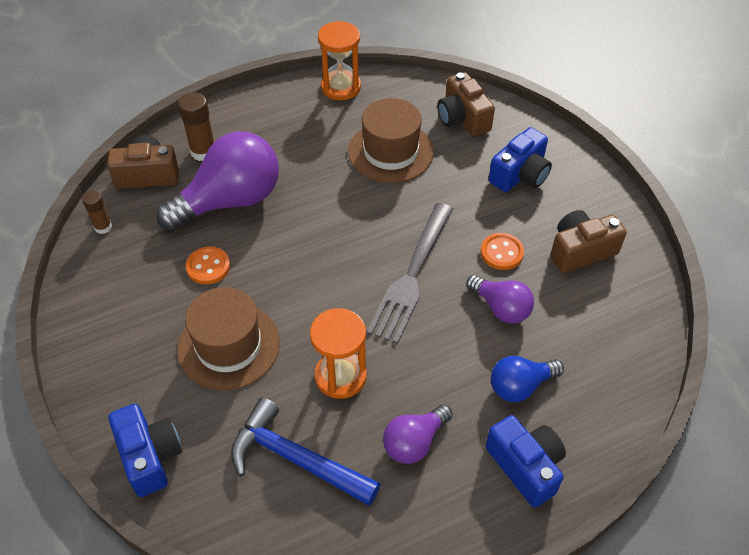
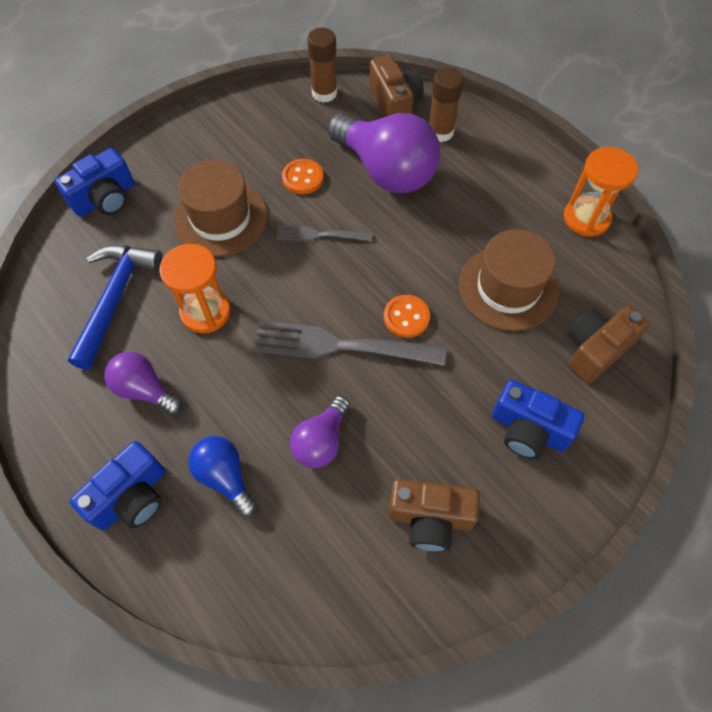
camera: 75 degrees right, 10 degrees up
brown glue stick [82,191,112,234] -> brown glue stick [307,28,337,103], size x1.59
orange button [481,233,524,270] -> orange button moved to [384,295,430,338]
brown camera [550,210,627,273] -> brown camera turned 135 degrees clockwise [388,479,480,552]
none -> grey fork [277,225,372,242]

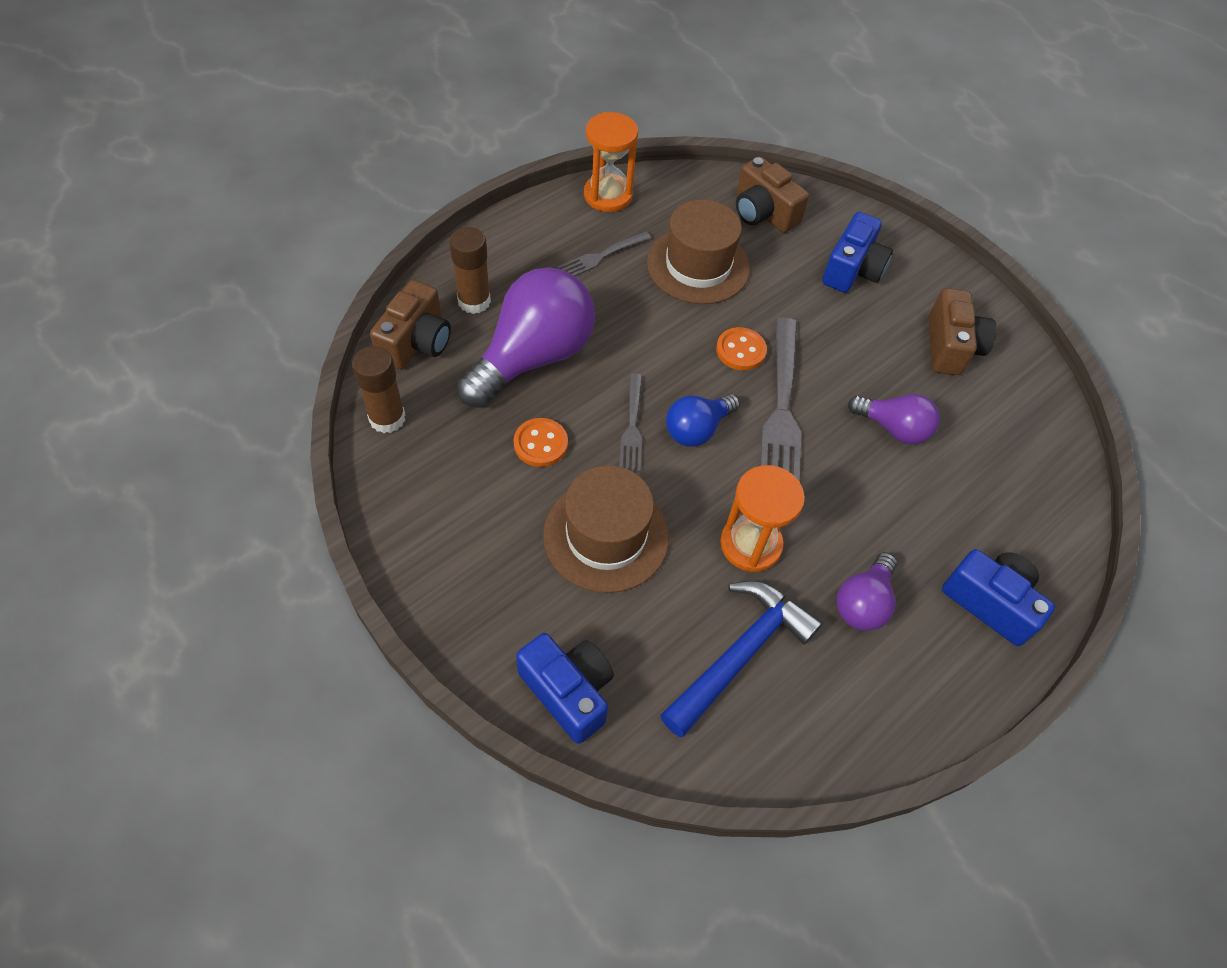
camera: 95 degrees left, 5 degrees down
blue hammer [68,245,163,370] -> blue hammer turned 120 degrees clockwise [660,581,823,737]
blue light bulb [189,436,257,517] -> blue light bulb moved to [666,394,740,447]
brown camera [369,55,424,117] -> brown camera turned 135 degrees clockwise [370,280,451,370]
none -> grey fork [557,231,651,276]

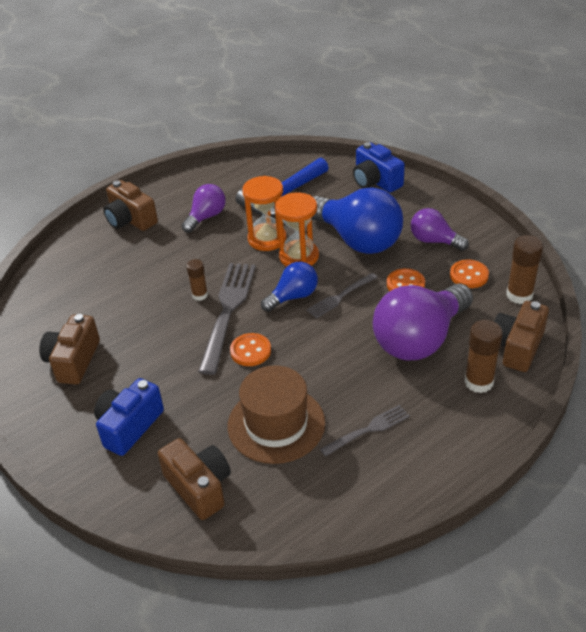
camera: 170 degrees left, 15 degrees down
brown hat [543,465,669,593] -> blue light bulb [312,187,403,254]
orange hourglass [584,112,638,212] -> orange hourglass moved to [275,192,319,267]
grey fork [619,373,642,472] -> grey fork turned 135 degrees counterclockwise [307,273,378,319]
purple light bulb [848,394,940,444] -> purple light bulb moved to [411,208,469,251]
blue camera [942,549,1055,646] -> brown camera [103,180,158,231]
none -> brown glue stick [186,259,208,301]
none -> orange button [450,260,489,288]

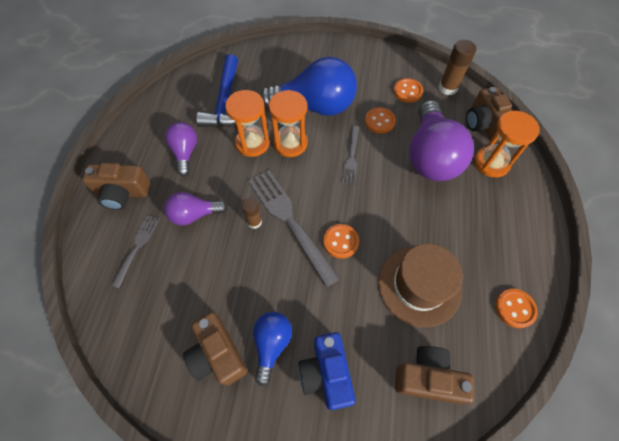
camera: 45 degrees left, 20 degrees up
blue light bulb [261,262,318,312] -> blue light bulb moved to [253,312,292,386]
grey fork [320,405,410,457] -> grey fork moved to [111,215,160,288]
blue camera [353,142,405,193] -> none
purple light bulb [411,208,469,251] -> purple light bulb moved to [164,192,228,226]
brown glue stick [464,320,503,393] -> orange hourglass [474,111,540,178]
none -> orange button [495,289,538,328]

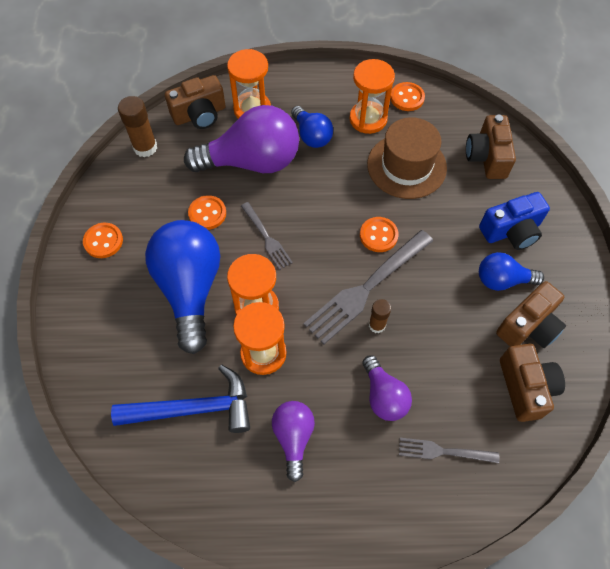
camera: 100 degrees left, 0 degrees up
brown camera [82,163,151,210] -> brown camera moved to [500,344,565,422]
purple light bulb [165,122,197,176] -> purple light bulb turned 105 degrees clockwise [272,401,315,482]
grey fork [342,126,359,185] -> grey fork turned 60 degrees clockwise [241,202,293,270]
orange button [393,78,423,103] -> orange button moved to [83,223,123,258]
none -> blue light bulb [291,106,333,148]
none -> orange hourglass [349,59,395,134]

